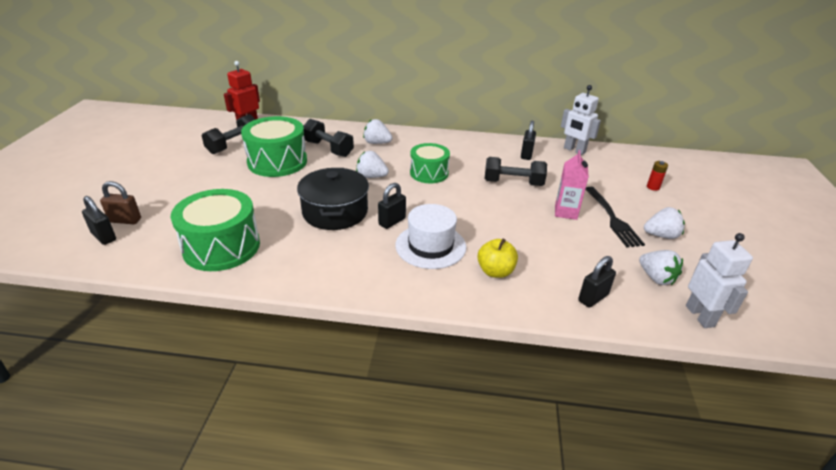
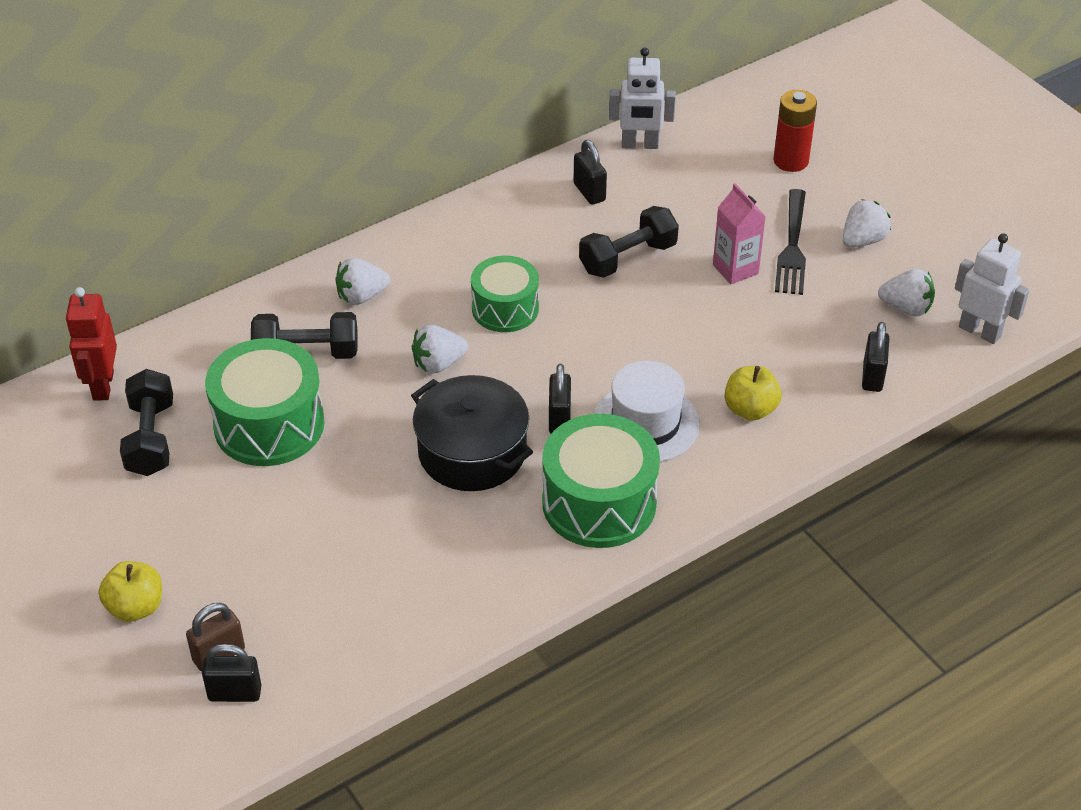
camera: 40 degrees left, 10 degrees up
green drum [171,189,260,271] -> green drum moved to [542,414,660,548]
black fork [585,187,645,247] -> black fork turned 60 degrees clockwise [775,189,806,295]
red battery [647,161,668,191] -> red battery [773,90,817,172], size x1.79
none -> yellow apple [99,561,162,622]

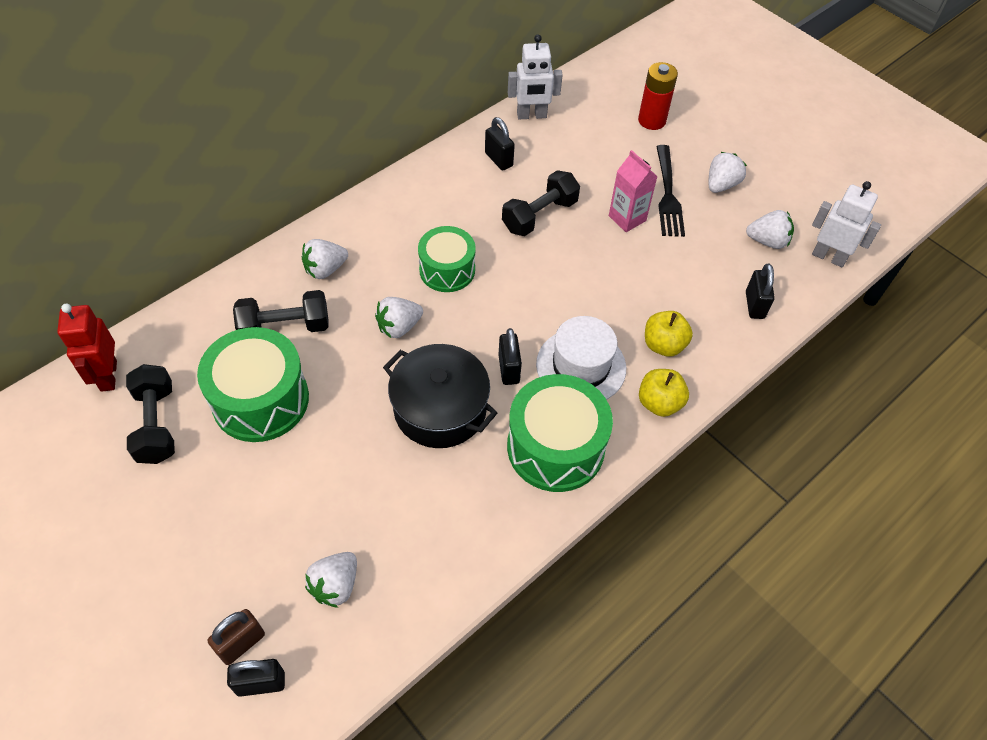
camera: 10 degrees left, 10 degrees up
yellow apple [99,561,162,622] -> yellow apple moved to [639,369,689,417]
none -> white strawberry [305,552,357,608]

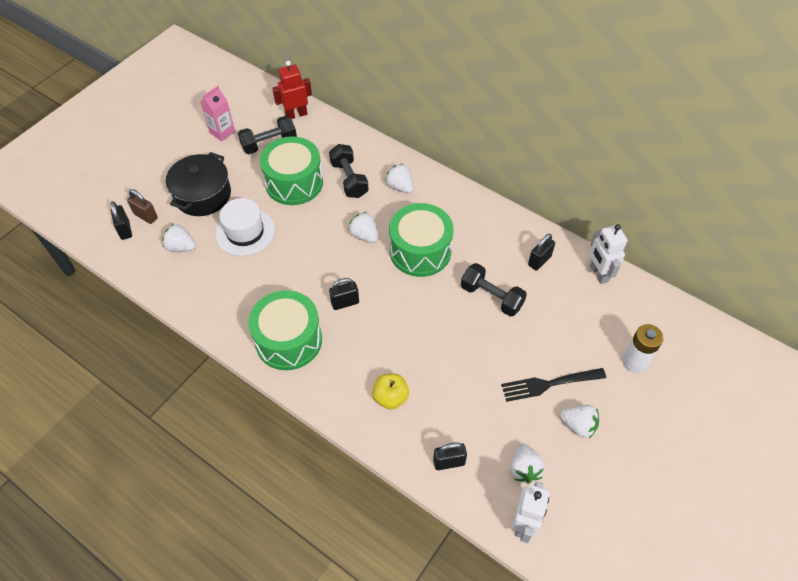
camera: 80 degrees right, 0 degrees up
black pot [383,344,497,448] -> black pot moved to [166,152,231,216]
green drum [418,226,476,292] -> green drum [389,203,453,277], size x1.54
white hat [536,316,626,400] -> white hat moved to [215,198,275,256]
pink carton [609,150,658,232] -> pink carton moved to [201,86,235,141]
red battery [638,62,678,130] -> white battery [622,324,664,373]
yellow apple [639,369,689,417] -> none

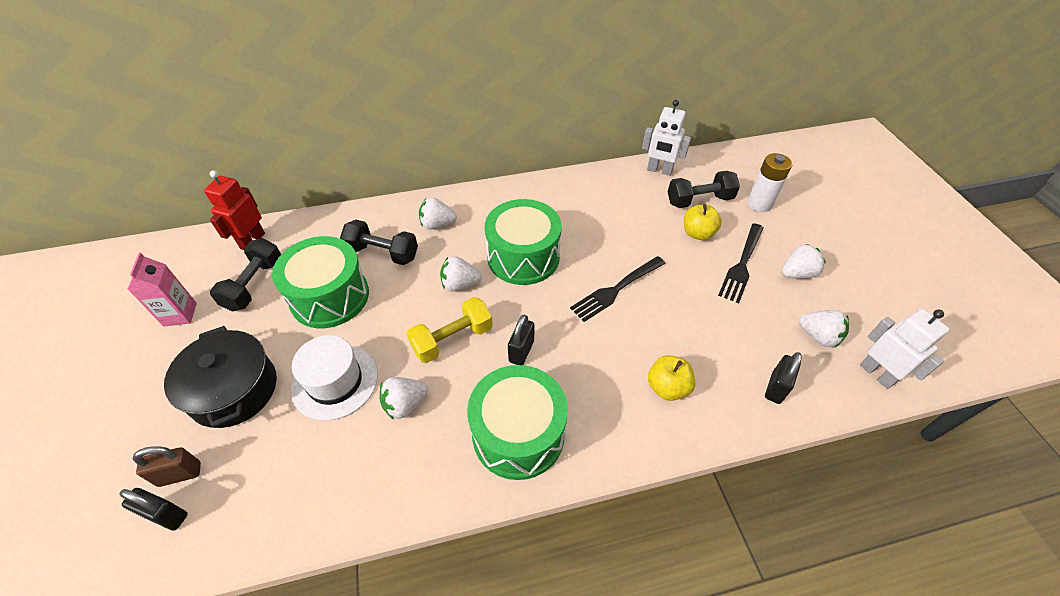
camera: 50 degrees left, 5 degrees down
white strawberry [162,224,196,252] -> white strawberry moved to [380,377,428,420]
black dumbbell [461,263,527,317] -> black dumbbell moved to [668,171,740,208]
black padlock [528,234,555,270] -> none
none -> yellow dumbbell [407,297,493,363]
none -> black fork [570,256,666,322]
none -> yellow apple [684,204,722,240]

